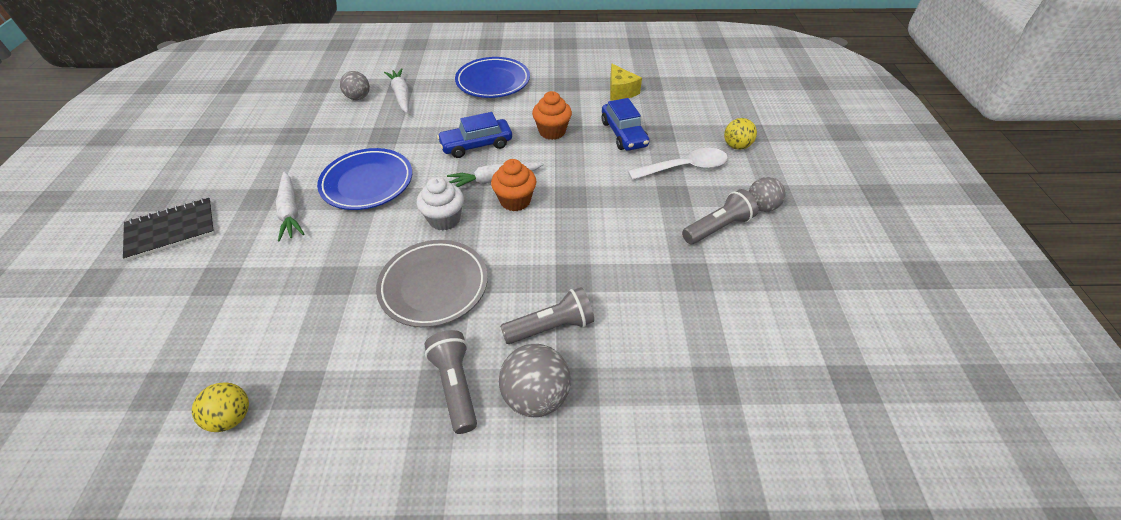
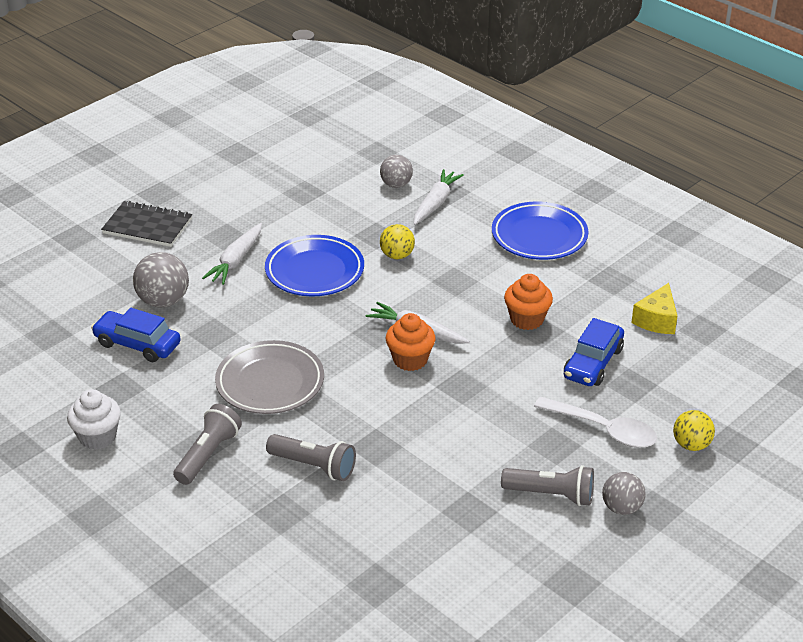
camera: 45 degrees right, 10 degrees down
yellow ball [192,382,249,432] -> yellow ball moved to [380,224,415,259]
white cupcake [417,177,464,231] -> white cupcake moved to [67,389,121,450]
blue car [437,112,512,158] -> blue car moved to [91,308,181,362]
grey ball [499,344,571,417] -> grey ball moved to [133,252,189,308]

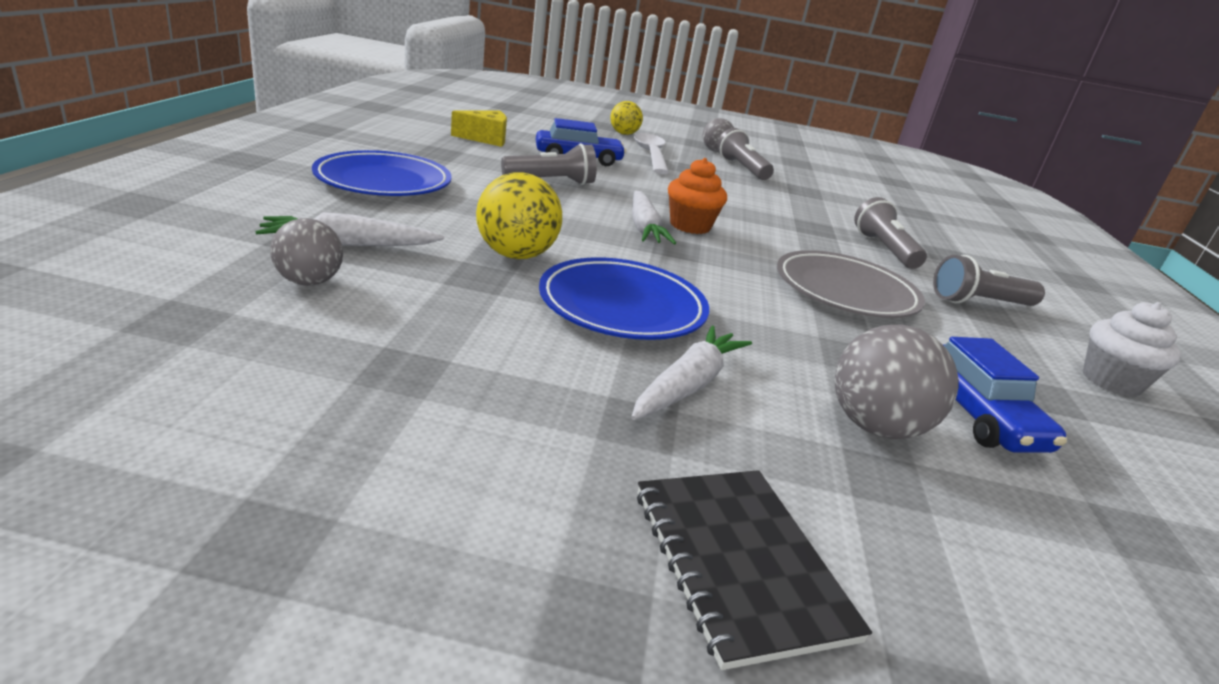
camera: 130 degrees left, 10 degrees down
white carrot [202,223,262,285] -> white carrot turned 45 degrees counterclockwise [631,326,752,420]
yellow ball [380,224,415,259] -> yellow ball [476,172,562,259], size x1.51
orange cupcake [504,274,553,330] -> grey flashlight [501,143,597,185]

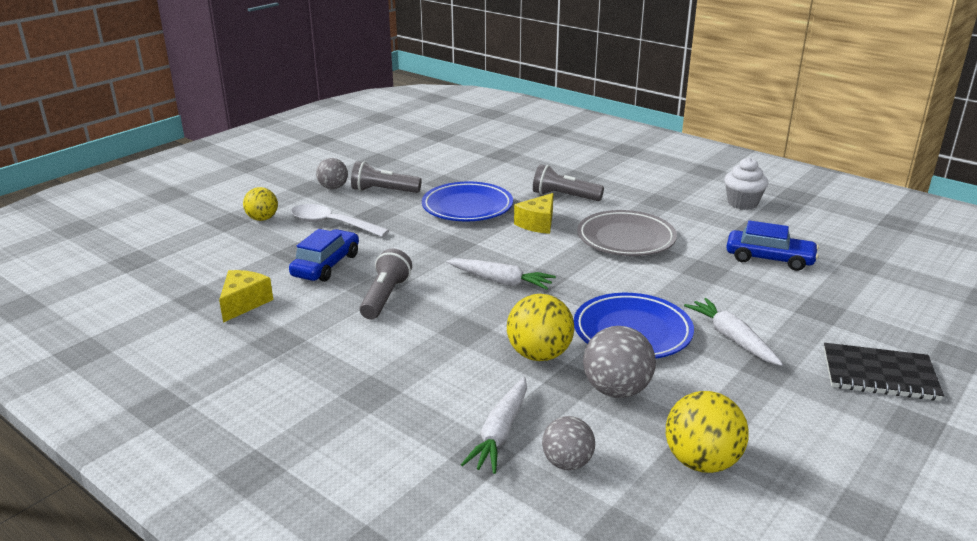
camera: 55 degrees left, 0 degrees up
blue plate [312,150,452,196] -> blue plate moved to [422,181,513,221]
orange cupcake [668,158,727,234] -> none
grey ball [835,325,959,439] -> grey ball moved to [583,326,656,398]
grey flashlight [933,255,1045,306] -> none
none -> yellow cheese [514,193,553,234]
none -> yellow ball [666,391,749,473]

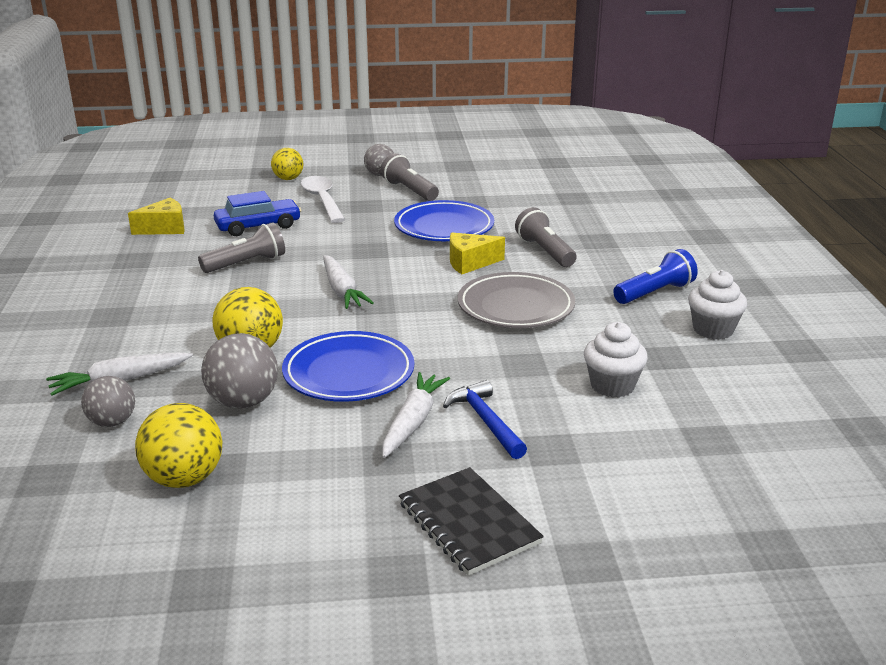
camera: 45 degrees right, 0 degrees up
blue car [726,220,819,271] -> white cupcake [584,322,648,398]
none -> blue hammer [443,380,527,459]
none -> blue flashlight [613,249,698,304]

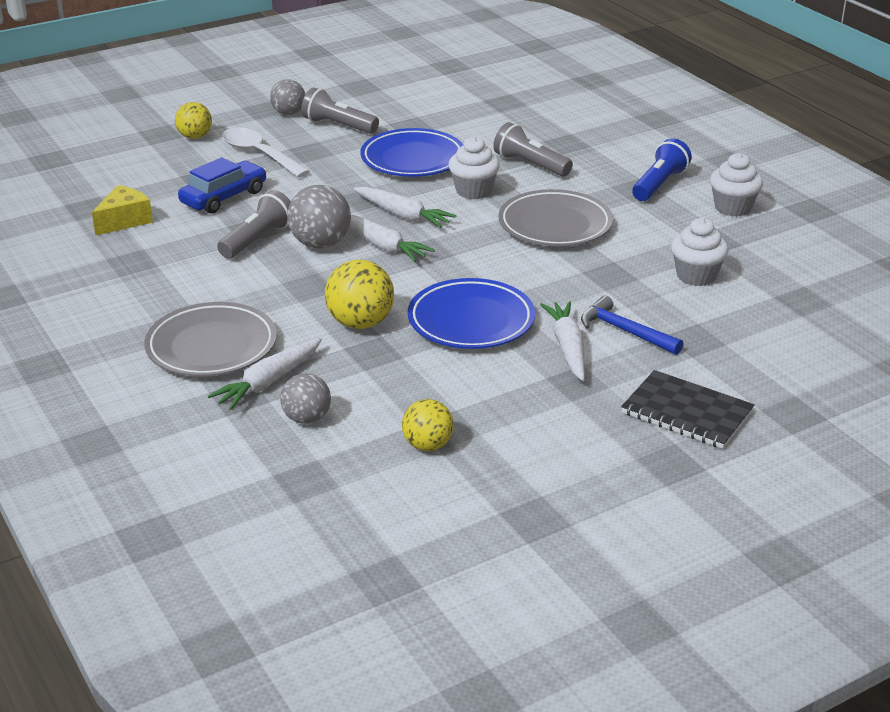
camera: 25 degrees left, 5 degrees up
yellow ball [135,403,222,488] -> yellow ball [402,399,454,451], size x0.66
grey ball [201,333,278,409] -> grey ball moved to [287,185,351,248]
yellow cheese [450,233,505,274] -> white cupcake [449,136,500,199]
none -> grey plate [144,302,277,377]
none -> white carrot [353,187,457,228]

